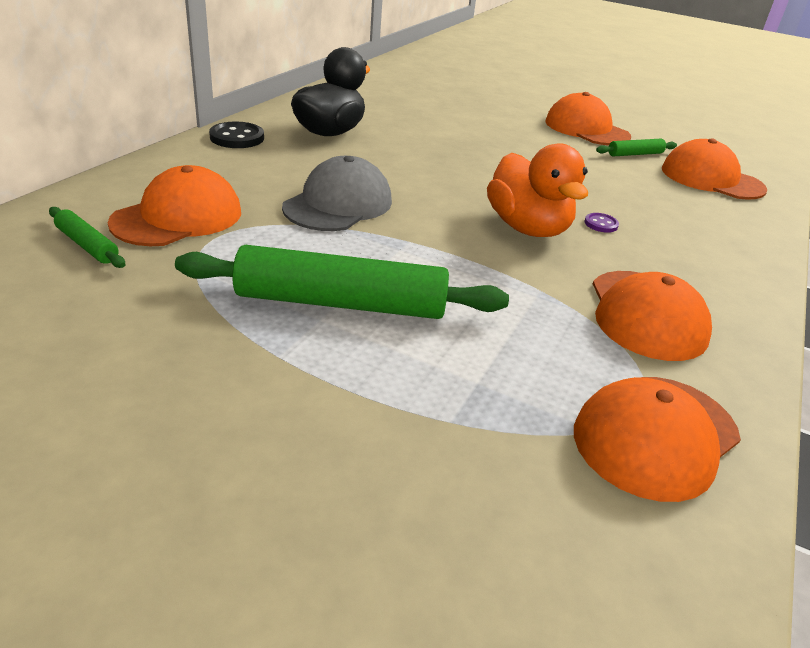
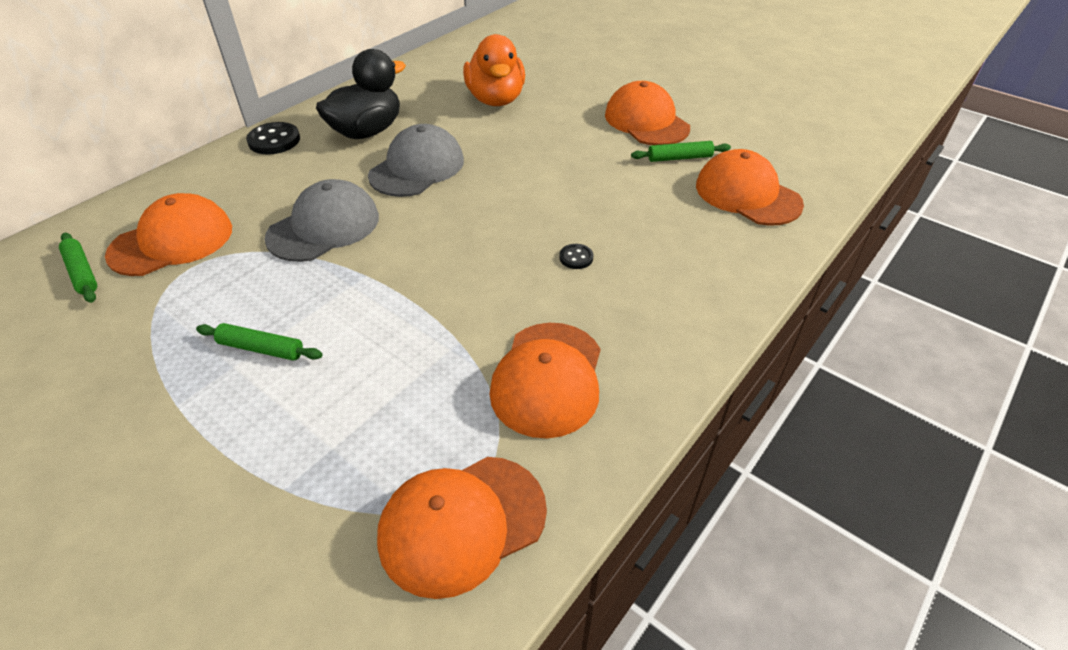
camera: 15 degrees right, 10 degrees up
green rolling pin [175,245,509,319] -> green rolling pin [196,323,323,361], size x0.46
orange duck [487,143,588,237] -> orange duck moved to [463,34,525,106]
purple button [585,213,619,233] -> black button [559,244,594,269]
none -> grey cap [368,124,464,197]

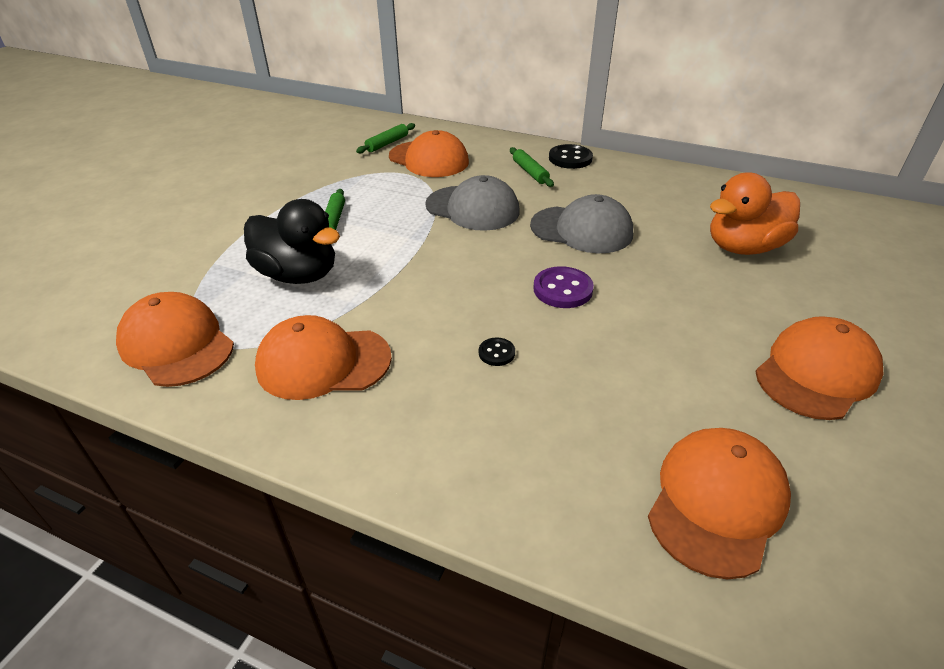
camera: 75 degrees right, 5 degrees down
black duck [316,49,406,139] -> black duck moved to [244,199,340,284]
green rolling pin [631,141,731,162] -> green rolling pin moved to [510,147,554,187]
none -> purple button [533,266,594,308]

